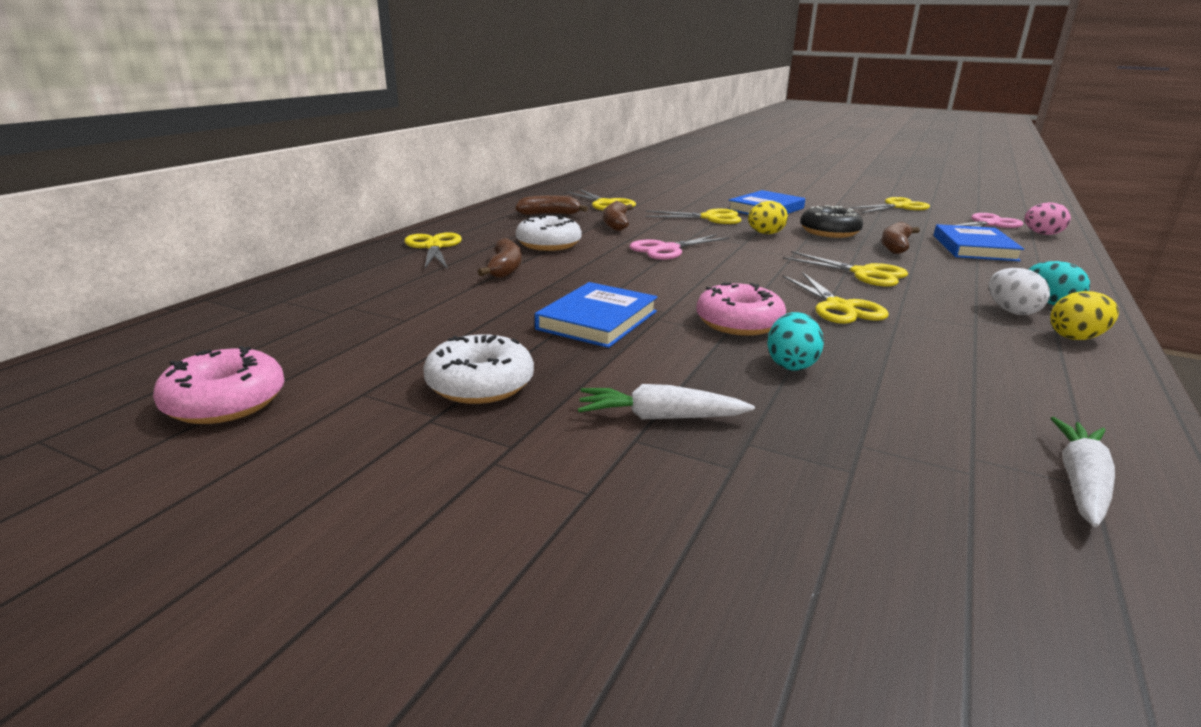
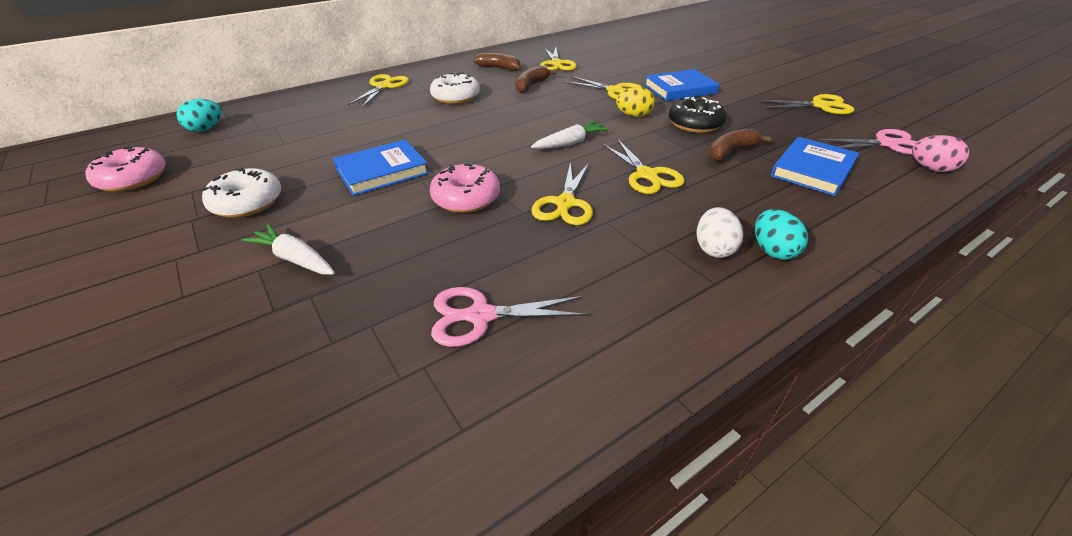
camera: 30 degrees right, 15 degrees up
brown banana [478,238,522,278] -> none
pink scissors [629,234,730,260] -> pink scissors moved to [431,287,588,347]
turquoise egg [767,312,824,371] -> turquoise egg moved to [176,99,222,132]
yellow egg [1050,291,1119,340] -> none
white carrot [1051,417,1115,527] -> white carrot moved to [531,121,610,149]

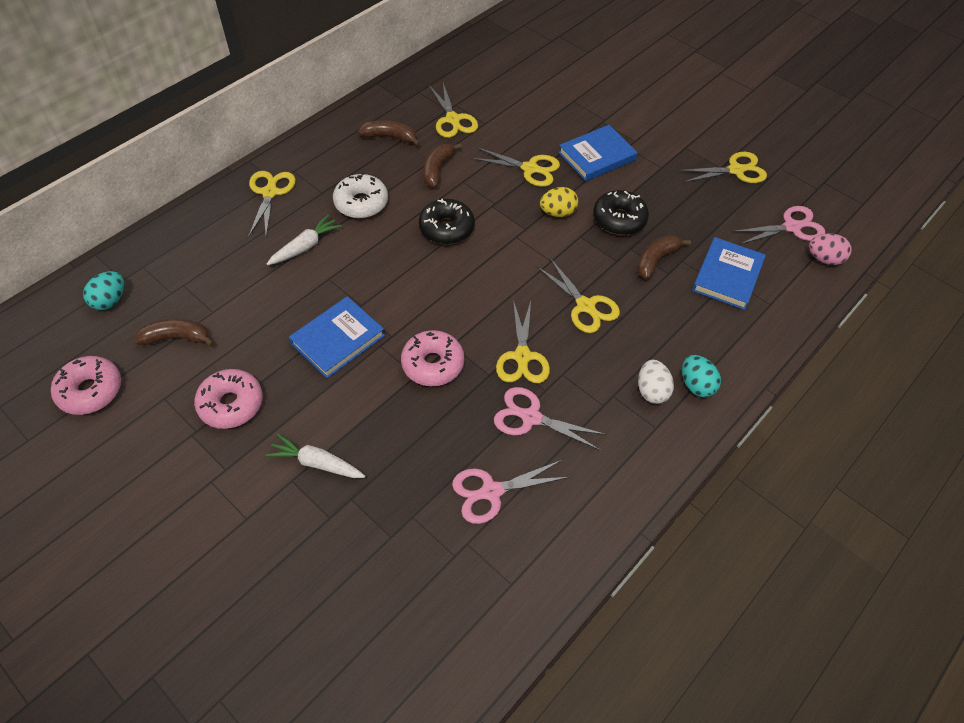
camera: 15 degrees left, 15 degrees up
white donut [202,167,281,218] -> pink donut [194,369,263,429]
white carrot [531,121,610,149] -> white carrot moved to [267,215,342,265]
none -> brown banana [134,319,214,347]
none -> black donut [419,199,475,245]
none -> pink scissors [494,387,606,450]

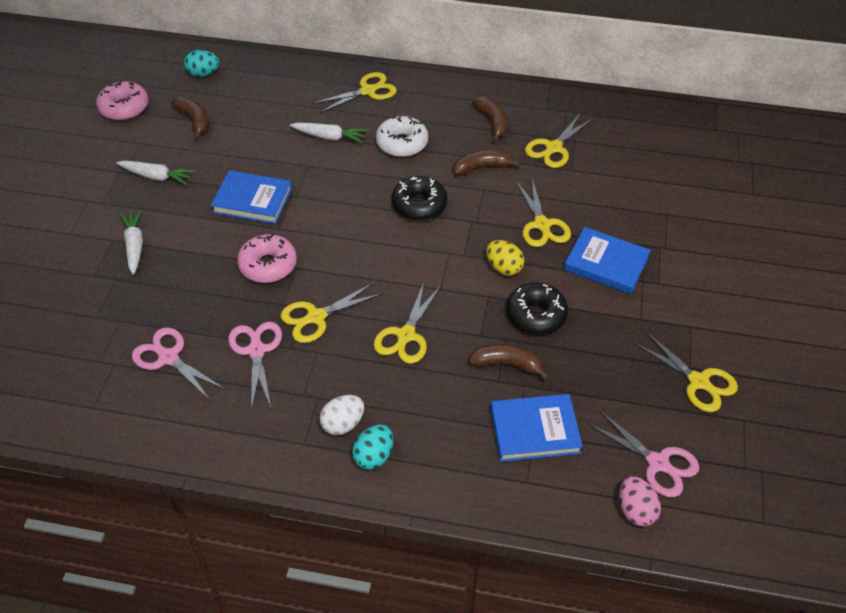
camera: 60 degrees right, 5 degrees down
pink donut [194,369,263,429] -> white carrot [116,160,195,185]

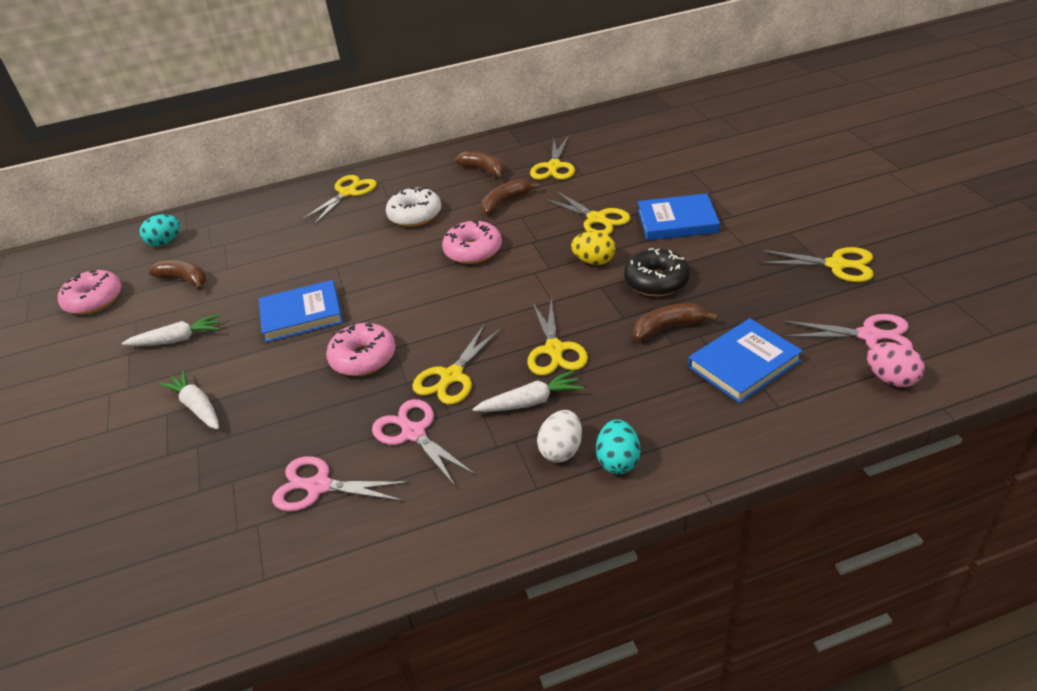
camera: 25 degrees left, 10 degrees down
white carrot [290,122,367,143] -> white carrot moved to [473,370,584,412]
black donut [392,176,447,221] -> pink donut [442,220,502,264]

